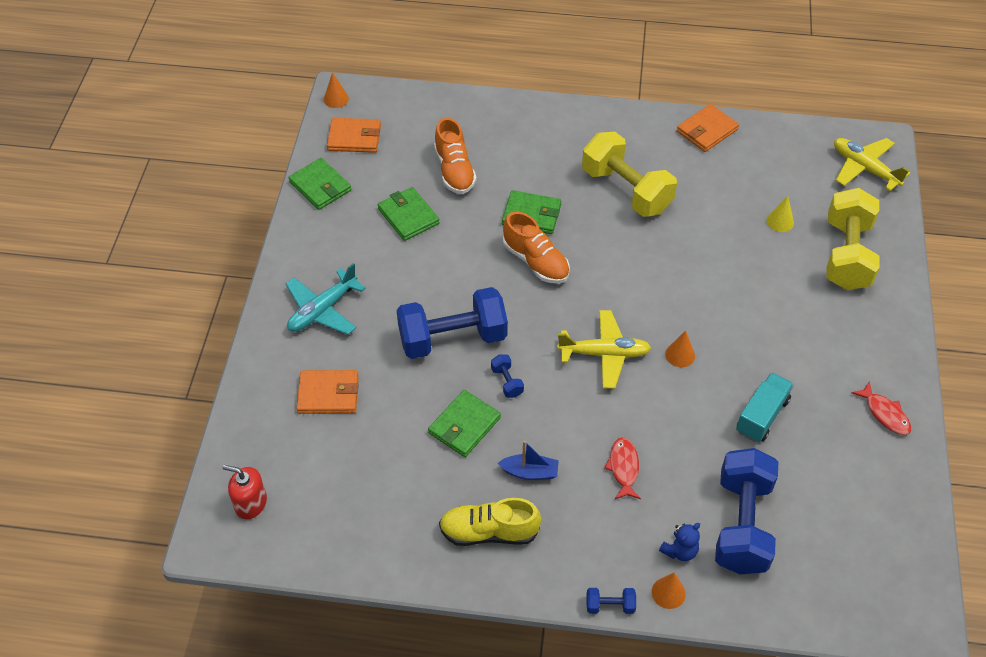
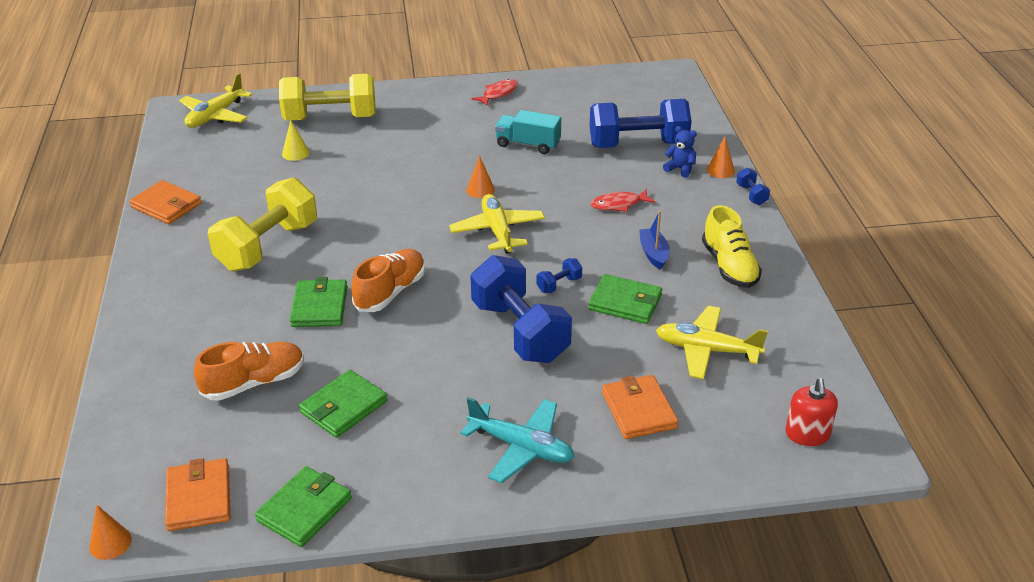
camera: 105 degrees left, 15 degrees down
none -> yellow plane [656,306,768,379]

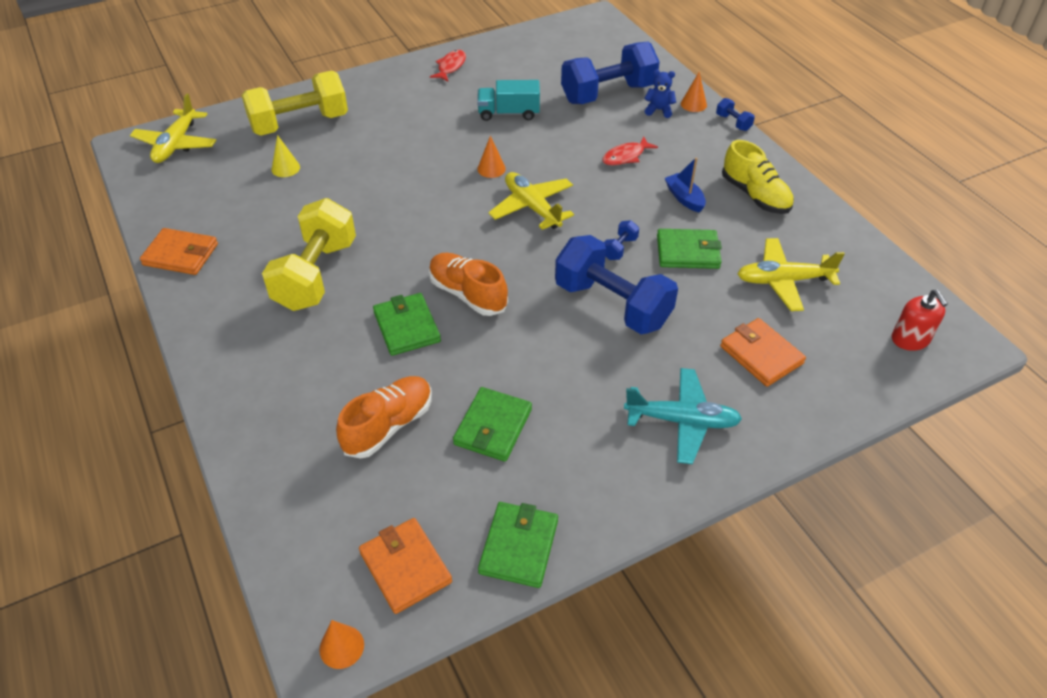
camera: 20 degrees left, 10 degrees up
orange shoe [351,249,425,312] -> orange shoe turned 60 degrees counterclockwise [429,252,508,316]

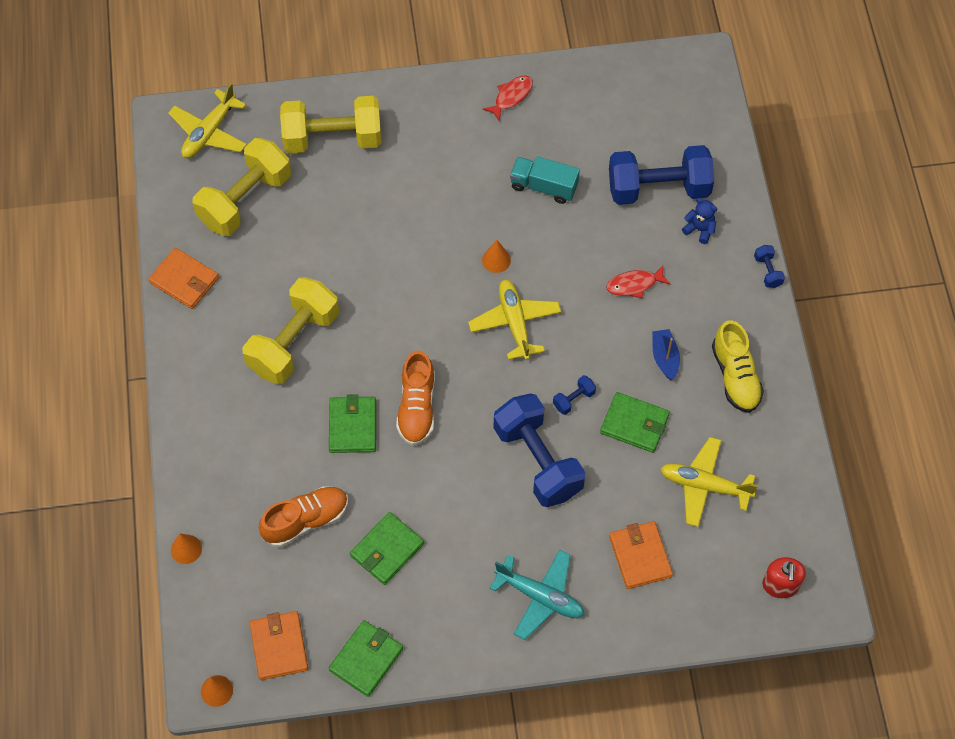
camera: 20 degrees right, 15 degrees up
yellow cone [272,135,300,177] -> none
orange shoe [429,252,508,316] -> orange shoe turned 150 degrees counterclockwise [396,350,435,446]
orange cone [681,72,707,112] -> orange cone moved to [171,534,202,564]
none -> yellow dumbbell [192,138,291,236]

